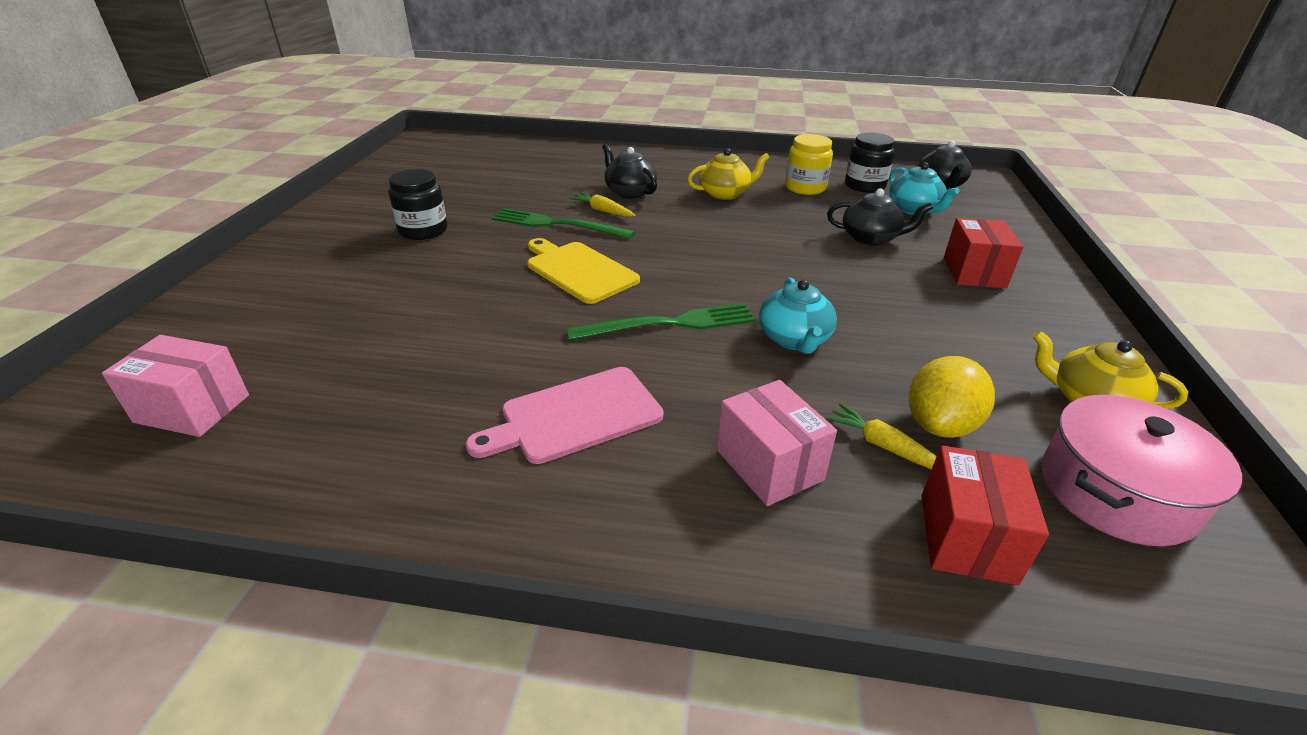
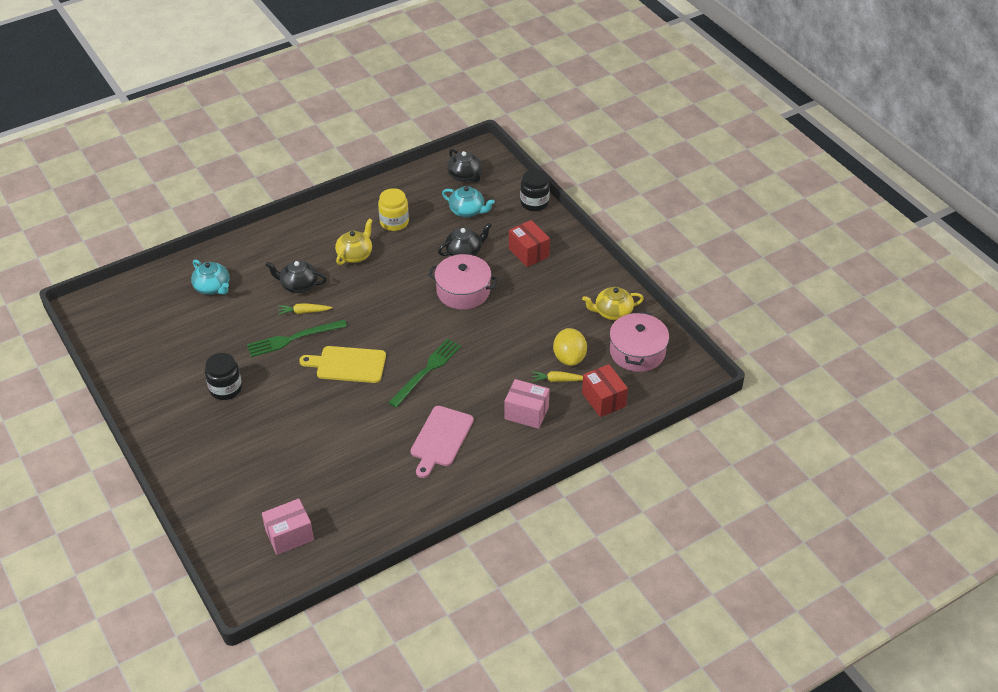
camera: 40 degrees left, 10 degrees up
turquoise teapot [759,277,837,354] -> turquoise teapot moved to [191,259,229,295]
black jar [845,133,895,193] -> black jar moved to [520,169,550,211]
none -> pink pot [428,254,498,310]

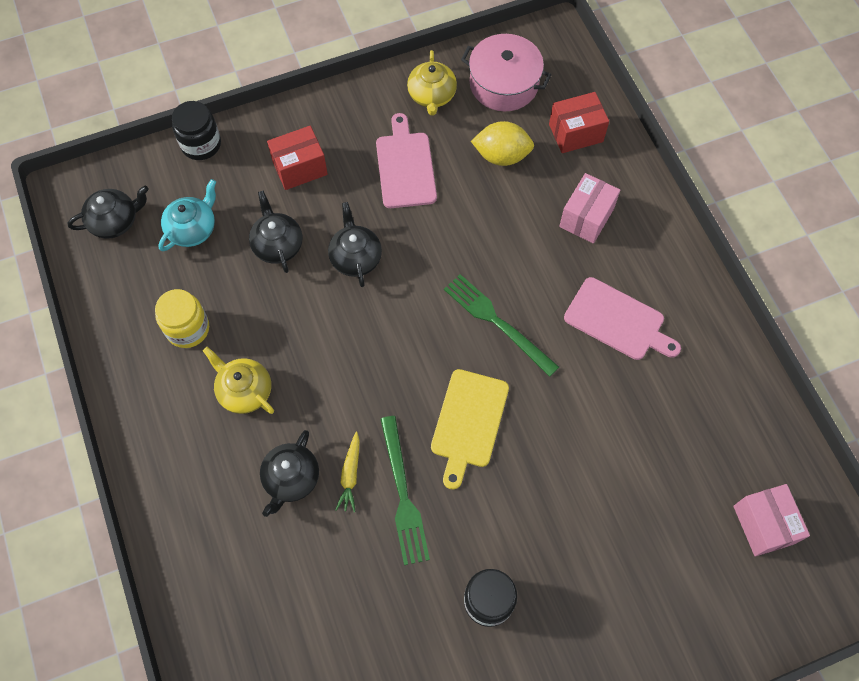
camera: 80 degrees left, 20 degrees up
turquoise teapot [191,259,229,295] -> none
pink pot [428,254,498,310] -> black teapot [328,202,382,287]
yellow carrot [532,371,583,382] -> none
none -> pink cutting board [376,113,437,208]

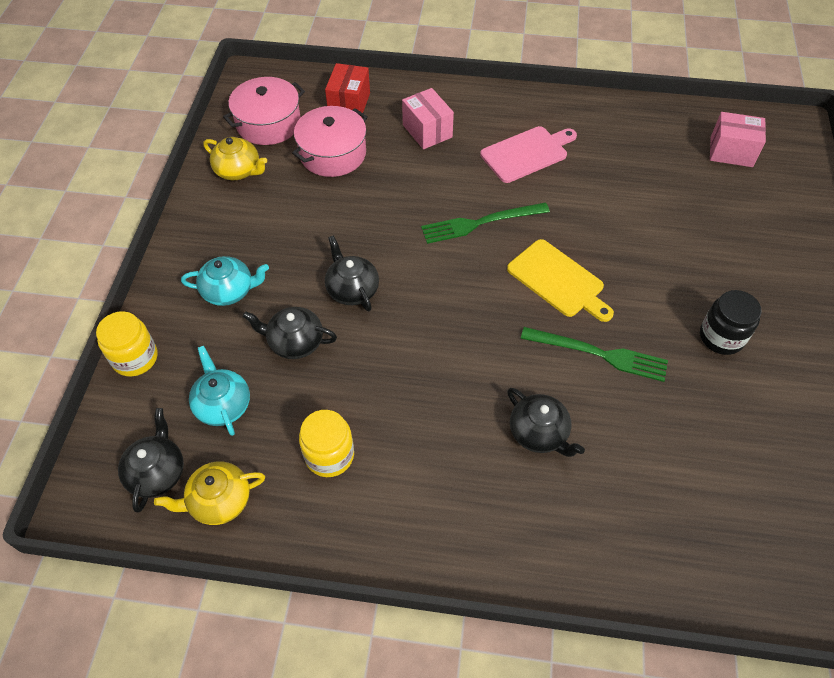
camera: 60 degrees left, 10 degrees down
black jar [172,101,221,160] -> yellow jar [96,311,158,377]
yellow teapot [203,347,274,414] -> yellow teapot moved to [154,461,265,525]
red box [267,126,328,190] -> turquoise teapot [181,256,269,306]
black teapot [328,202,382,287] -> black teapot turned 45 degrees clockwise [325,235,379,311]
yellow carrot [335,432,360,512] -> none
pink cutting board [376,113,437,208] -> none
yellow lemon [471,121,534,166] -> pink pot [292,106,368,177]

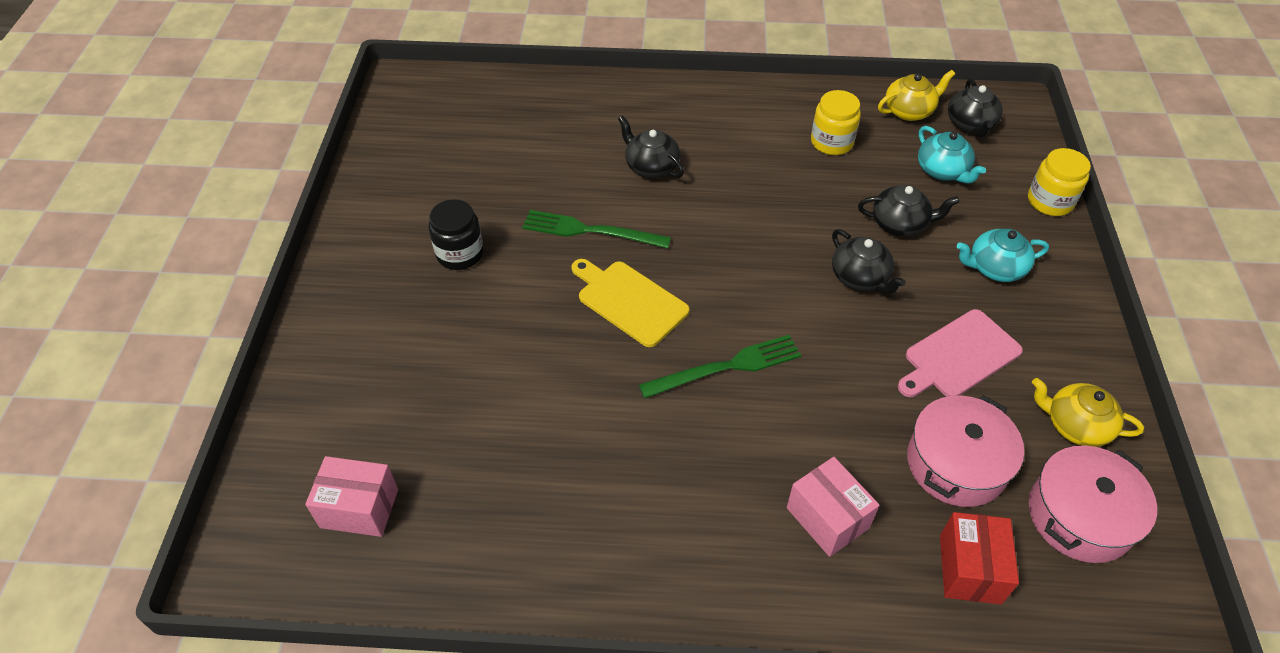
camera: 175 degrees right, 5 degrees down
pink cutting board [480,126,577,183] -> pink cutting board moved to [898,309,1023,397]

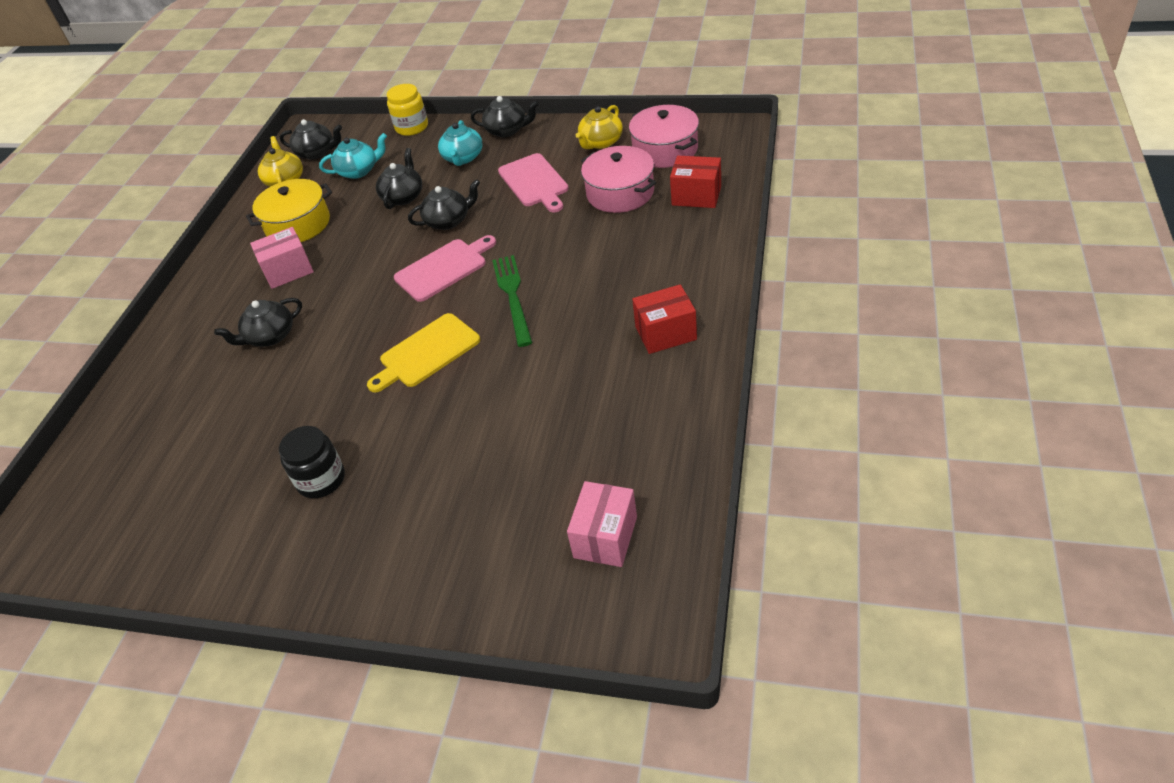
camera: 75 degrees left, 5 degrees down
green fork [522,210,671,248] -> none
pink box [787,457,880,557] -> pink box moved to [250,227,314,289]
yellow jar [811,90,861,155] -> yellow pot [246,179,332,242]
none -> pink cutting board [394,235,496,302]
none -> black teapot [471,96,539,137]
none -> red box [632,284,697,354]

